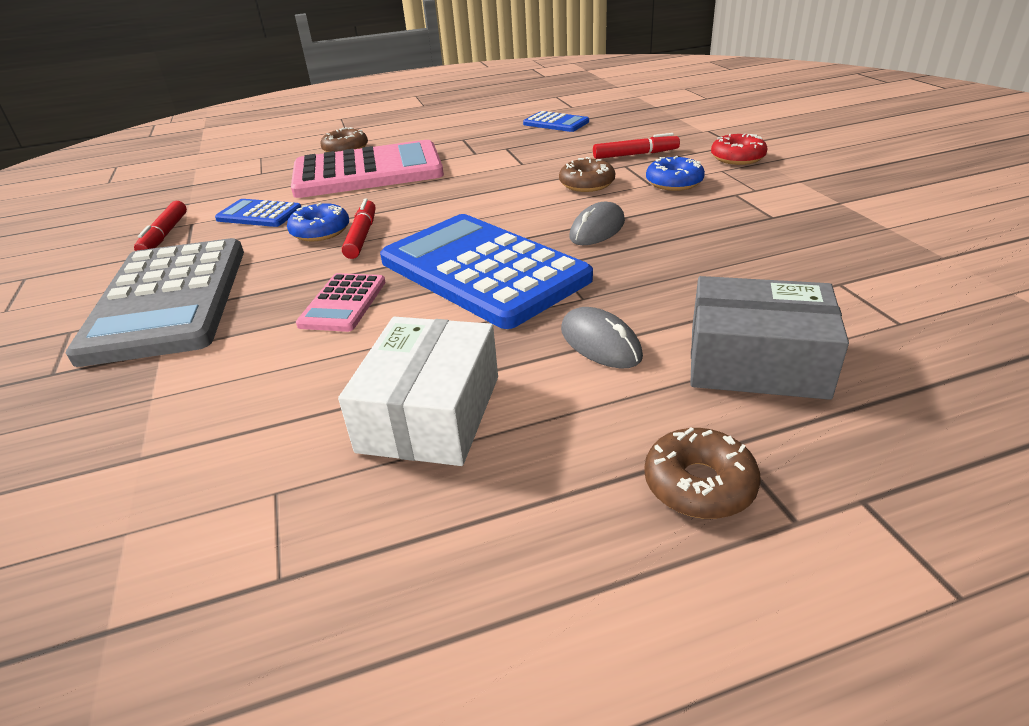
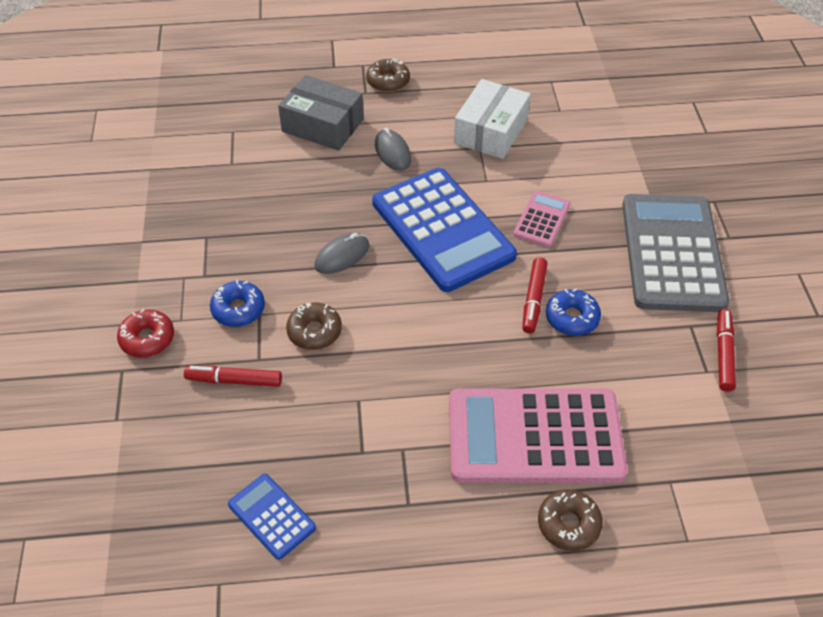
camera: 170 degrees left, 15 degrees up
blue calculator [215,199,301,227] -> none

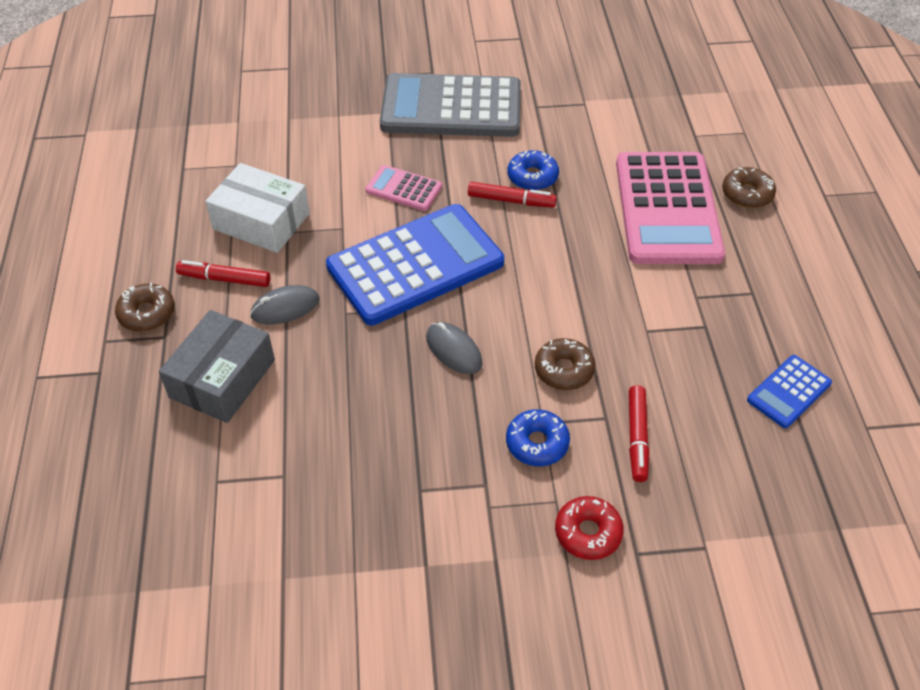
camera: 90 degrees left, 0 degrees up
red marker [717,309,736,392] -> red marker moved to [176,260,270,287]

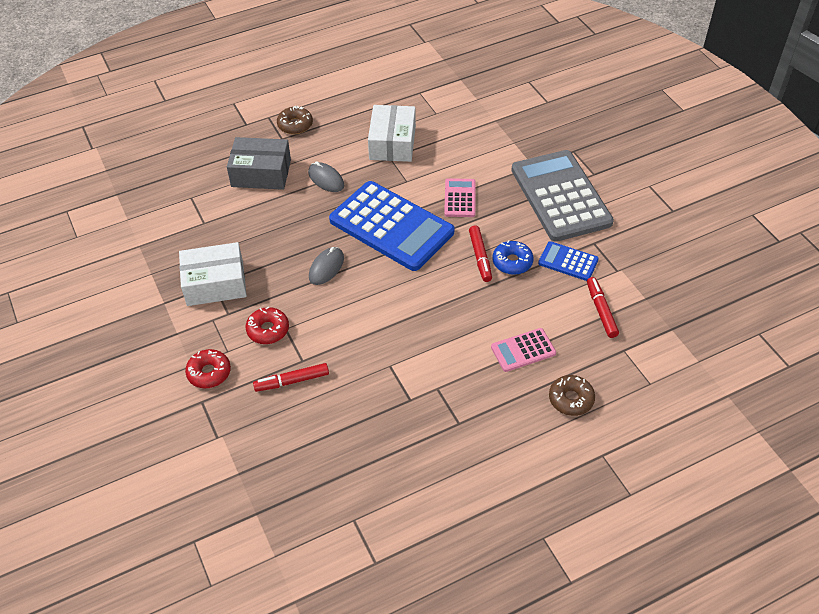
camera: 70 degrees right, 0 degrees up
red marker [176,260,270,287] -> red marker moved to [587,277,619,338]
blue donut [506,409,570,466] -> red donut [246,306,289,344]
brown donut [535,338,595,390] -> none
pink calculator [616,152,725,264] -> pink calculator [491,328,556,372], size x0.46
blue calculator [747,355,832,428] -> blue calculator moved to [538,241,599,281]
none -> white box [179,242,247,306]

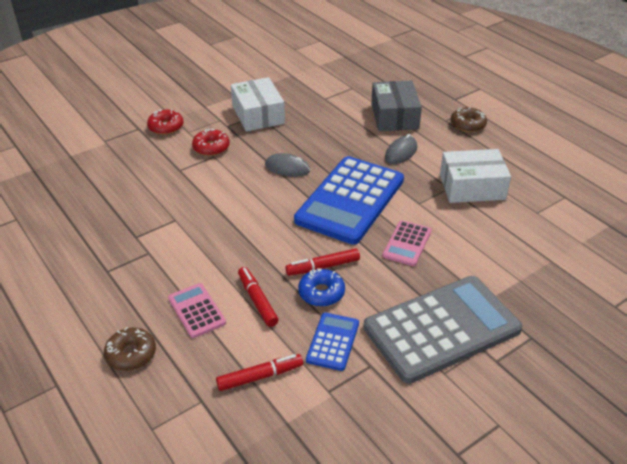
camera: 80 degrees right, 10 degrees down
red marker [253,363,329,392] -> red marker moved to [238,267,279,327]
pink calculator [444,178,475,217] -> pink calculator turned 120 degrees clockwise [383,220,432,266]

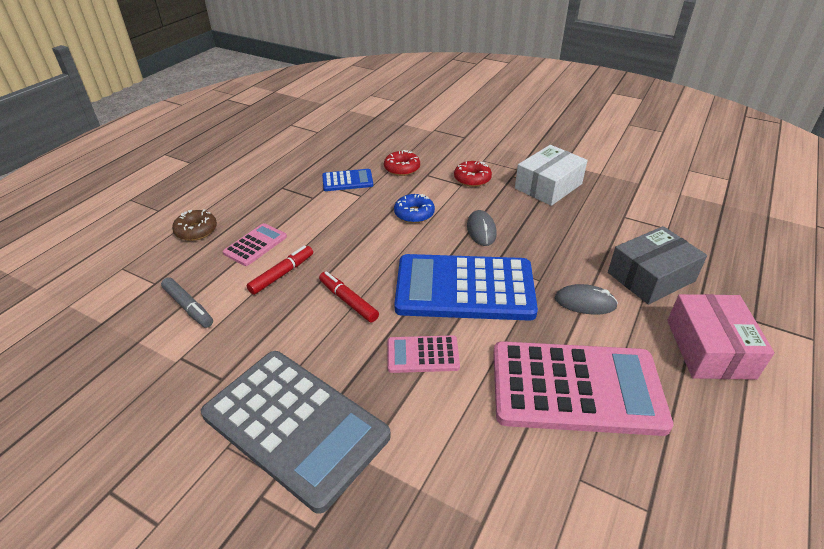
camera: 65 degrees right, 0 degrees up
red donut [147,109,184,135] -> red donut moved to [384,150,420,176]
red marker [216,354,303,391] -> grey marker [161,277,213,328]
blue donut [298,268,345,307] -> blue donut moved to [394,194,435,223]
blue calculator [306,313,359,371] -> blue calculator moved to [322,169,373,191]
white box [440,149,511,203] -> pink calculator [493,341,673,436]
brown donut [451,107,487,133] -> pink box [667,294,775,380]

